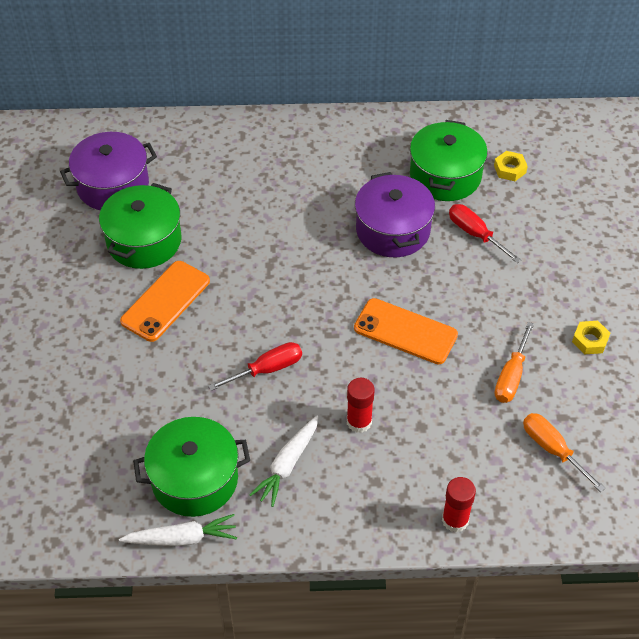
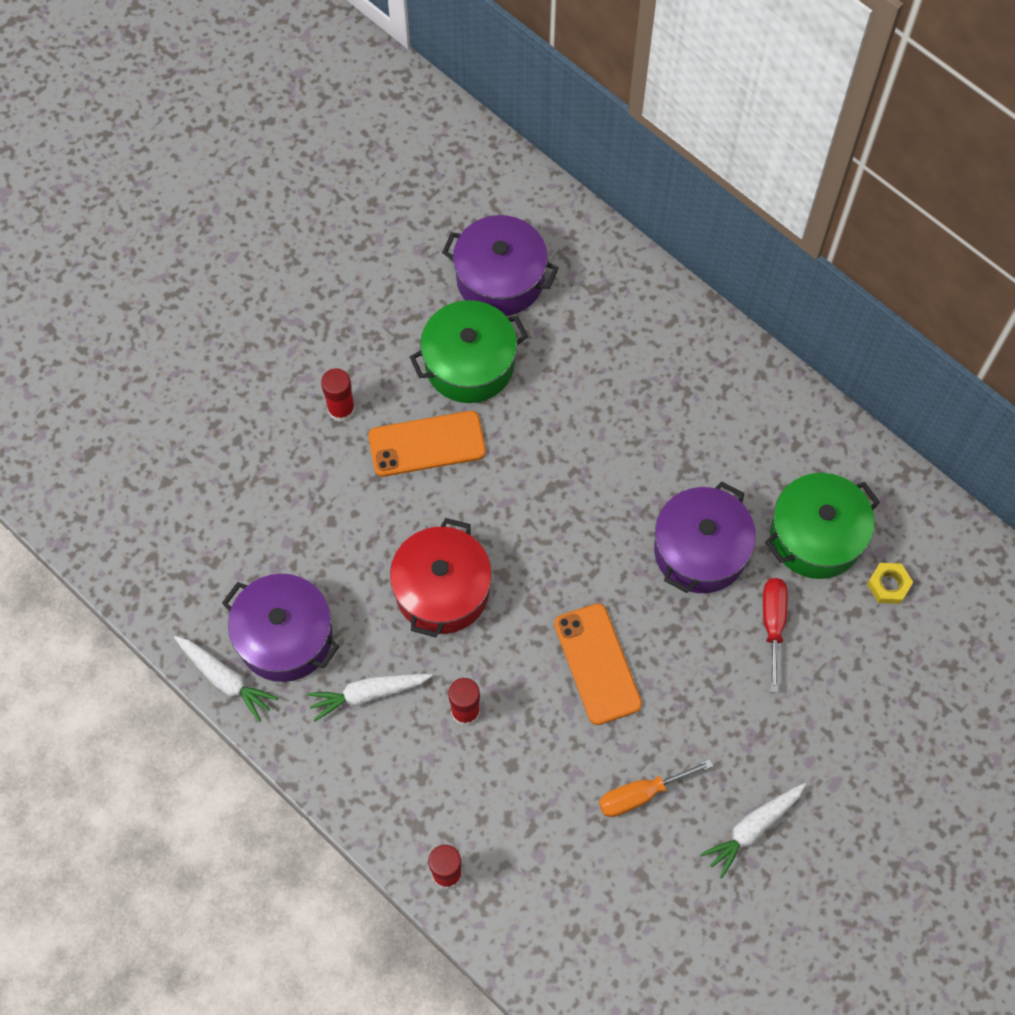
camera: 45 degrees right, 15 degrees up
green pot [133,417,250,517] -> purple pot [222,574,339,682]
red screwdriver [208,342,302,391] -> red pot [390,518,492,637]
orange screwdriver [523,413,605,492] -> none
yellow nut [572,321,610,355] -> white carrot [700,783,806,878]
none -> red glue stick [321,368,355,422]

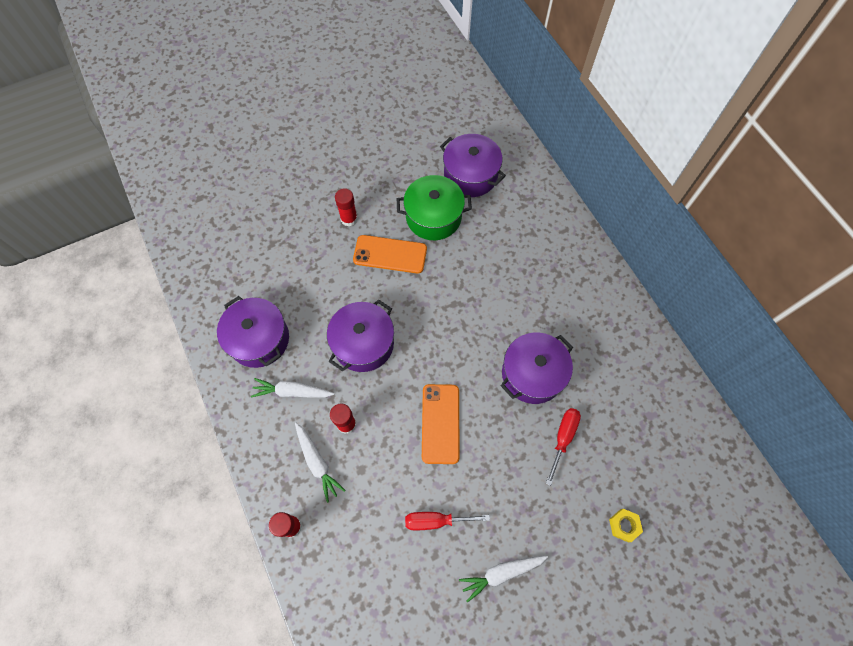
camera: 20 degrees right, 0 degrees up
white carrot [174,636,279,722] -> white carrot moved to [295,423,346,503]
red pot [390,518,492,637] -> purple pot [327,299,394,372]
orange screwdriver [599,759,713,817] -> red screwdriver [405,512,490,530]
green pot [765,473,880,579] -> none
yellow nut [867,563,913,604] -> yellow nut moved to [609,509,643,542]

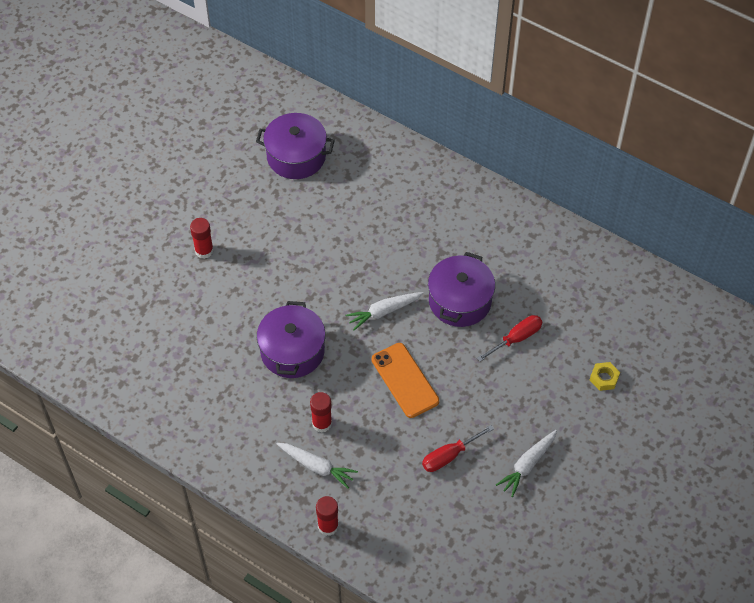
camera: 30 degrees left, 10 degrees down
purple pot [217,296,289,368] -> none
white carrot [251,378,334,398] -> white carrot moved to [345,292,424,330]
orange phone [353,235,427,274] -> none
green pot [397,175,472,240] -> none
red screwdriver [546,408,581,486] -> red screwdriver turned 60 degrees clockwise [477,315,543,362]

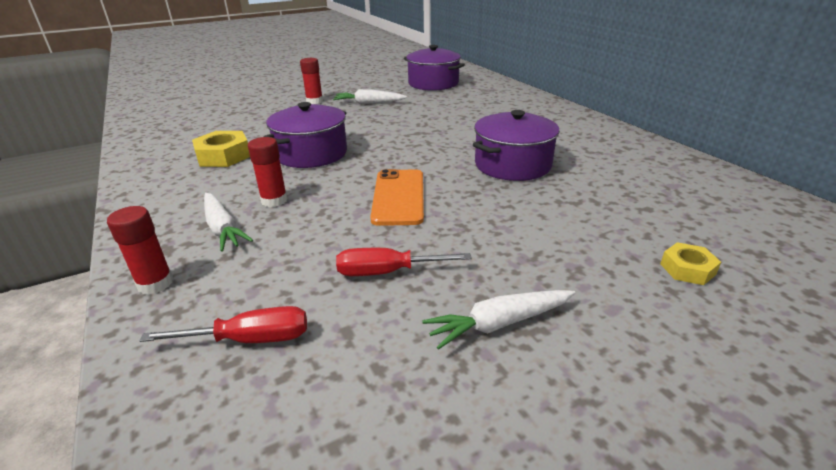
camera: 30 degrees right, 25 degrees down
white carrot [345,292,424,330] -> white carrot moved to [333,89,407,104]
red screwdriver [477,315,543,362] -> red screwdriver moved to [139,306,307,343]
none -> yellow nut [192,131,250,167]

